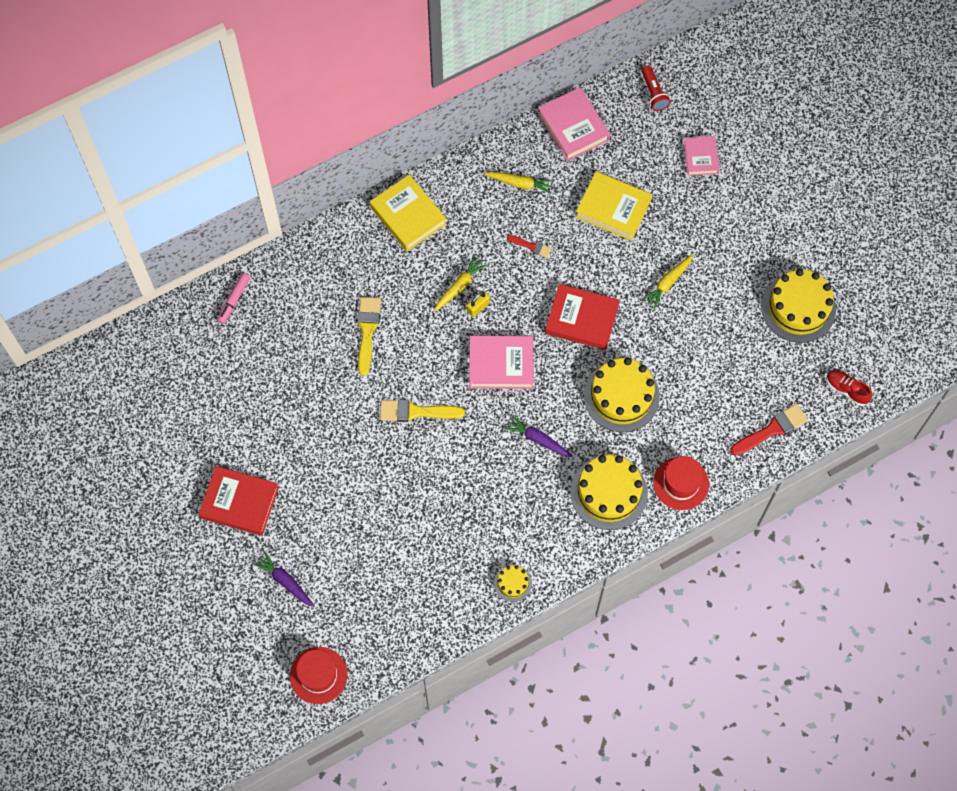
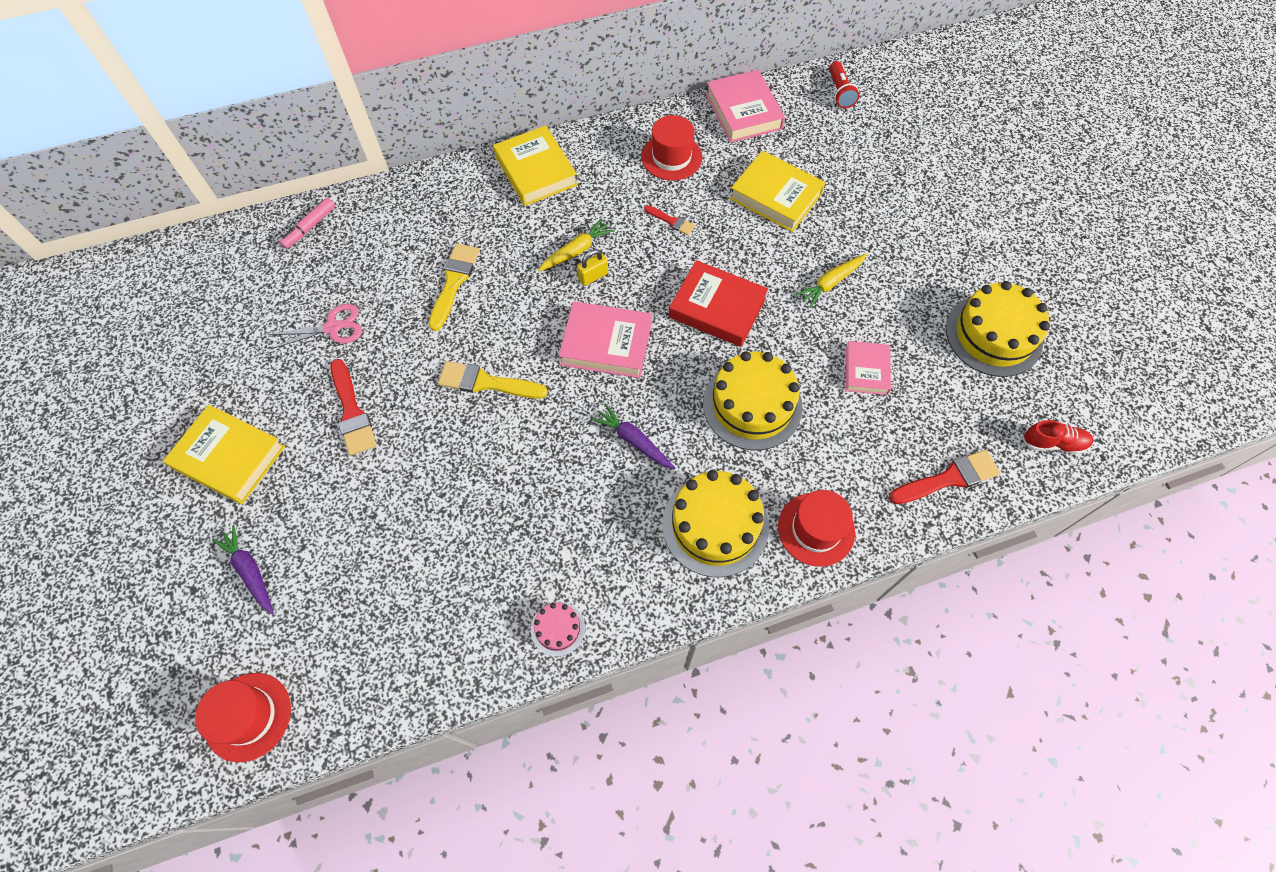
camera: 10 degrees right, 5 degrees down
red book [199,466,279,536] -> yellow book [163,405,285,504]
yellow carrot [484,172,554,194] -> red hat [641,115,702,181]
yellow cake [494,565,532,602] -> pink cake [531,602,585,657]
pink book [684,136,719,176] -> pink book moved to [846,341,891,395]
red shoe [826,370,872,406] -> red shoe turned 135 degrees clockwise [1023,420,1094,454]
none -> pink scissors [268,304,362,349]
none -> red brush [331,359,377,455]

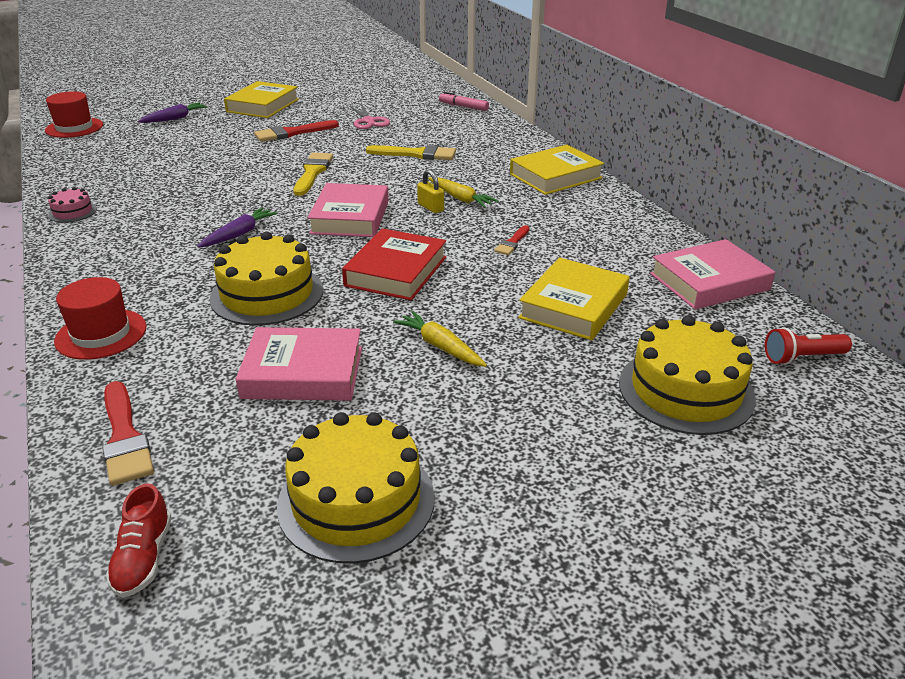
camera: 85 degrees right, 30 degrees down
red hat [641,115,702,181] -> none
yellow cake [662,470,769,577] -> yellow cake moved to [619,315,756,435]
pink book [846,341,891,395] -> pink book [236,327,362,401], size x1.59

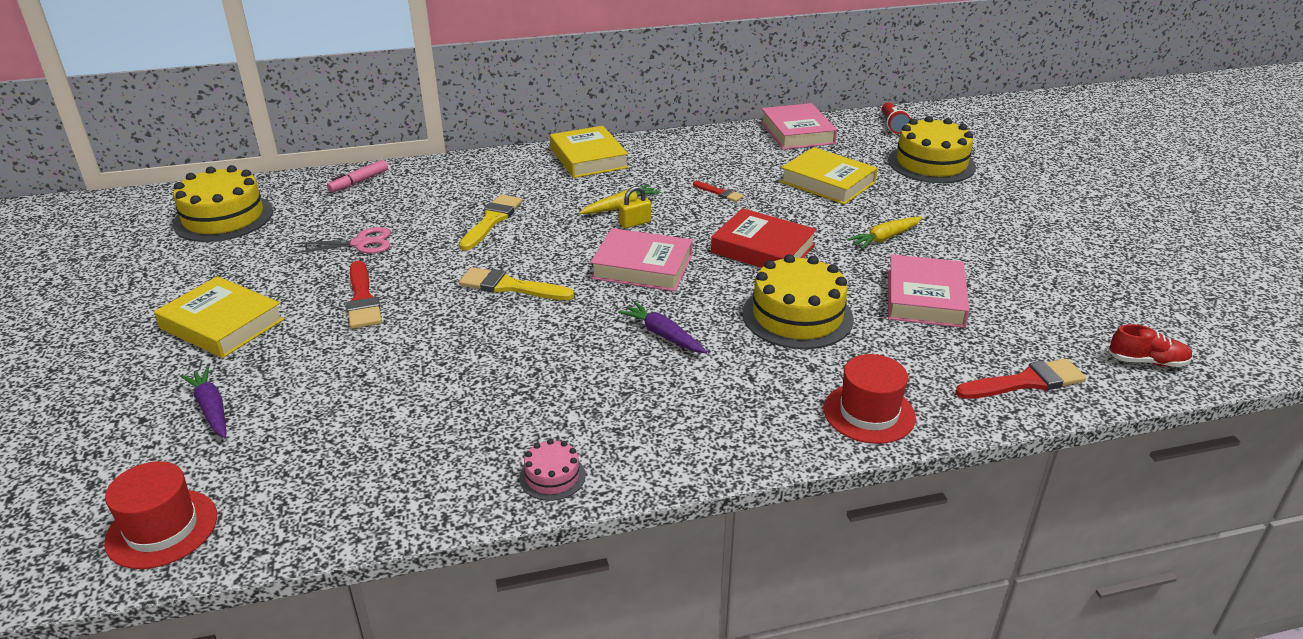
camera: 80 degrees left, 0 degrees up
yellow cake [277,412,435,564] -> yellow cake moved to [173,165,273,242]

